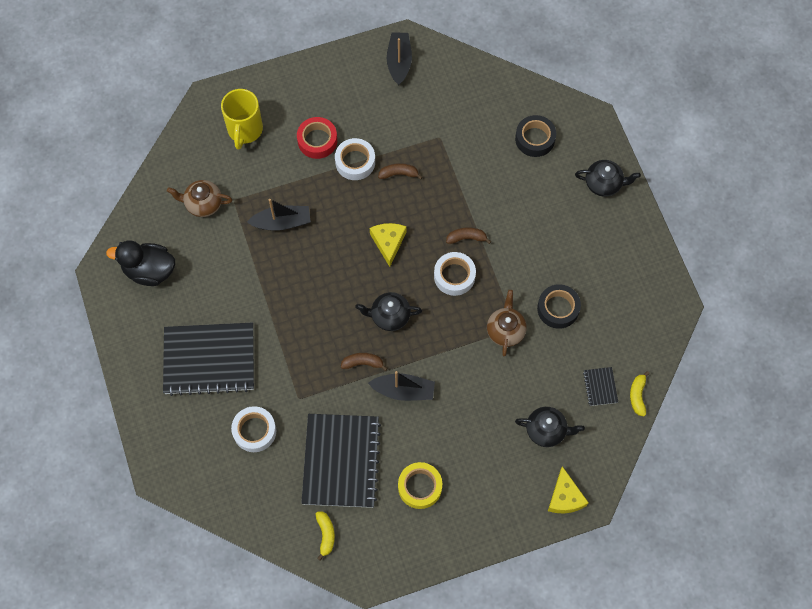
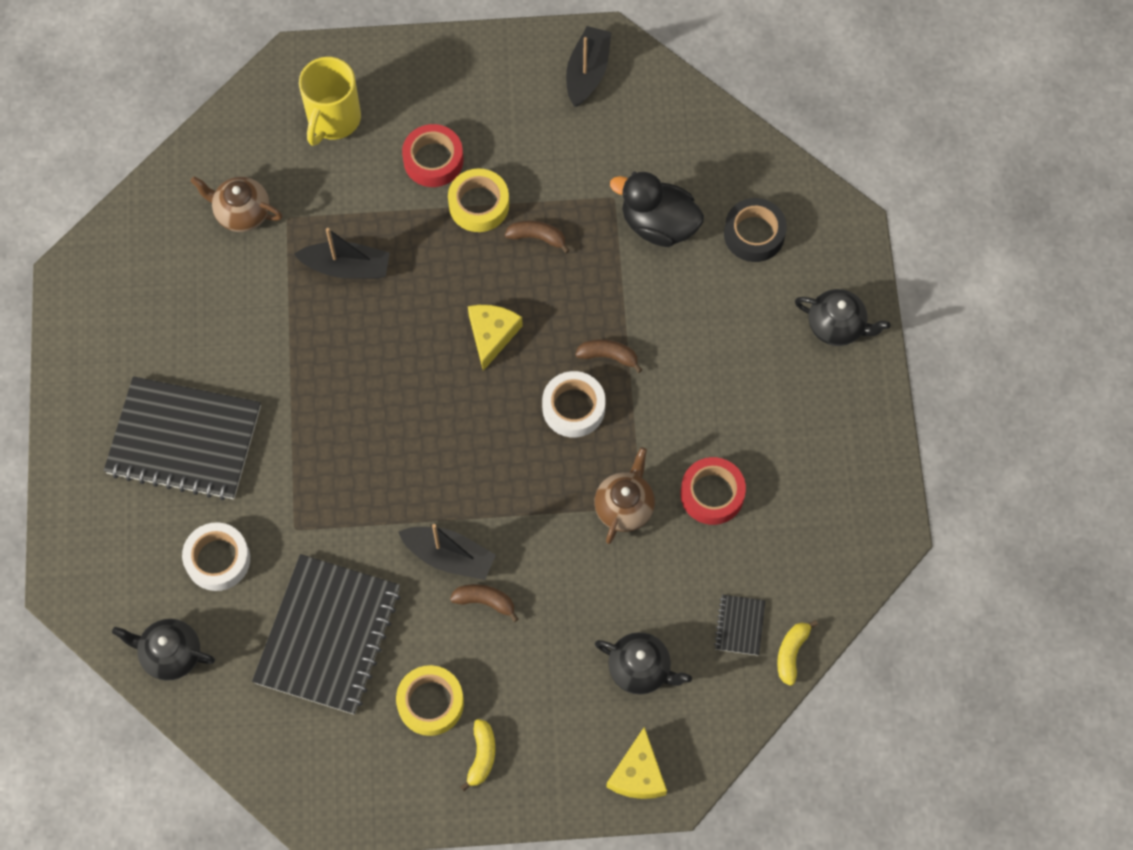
camera: 15 degrees right, 0 degrees up
black duck [106,241,175,286] -> black duck moved to [610,172,704,247]
yellow banana [316,512,335,561] -> yellow banana moved to [460,719,496,791]
white tape [335,138,375,180] -> yellow tape [448,169,509,232]
brown banana [341,353,388,371] -> brown banana moved to [450,584,518,622]
black teapot [355,292,422,331] -> black teapot moved to [112,619,215,681]
black tape [537,284,581,329] -> red tape [681,457,746,525]

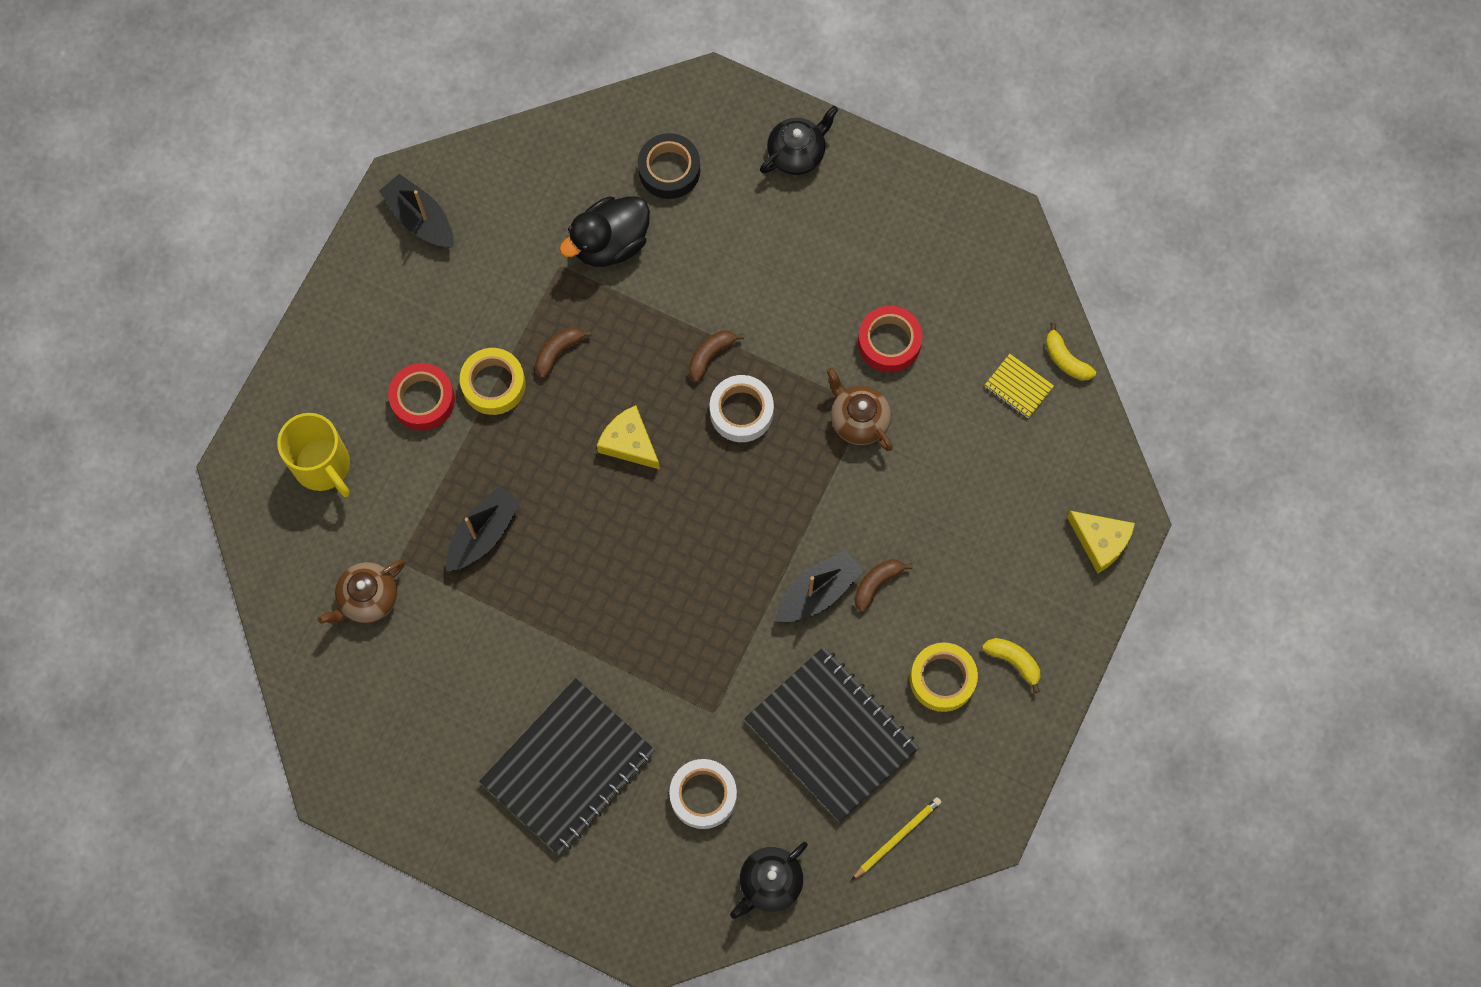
camera: 60 degrees left, 5 degrees up
black teapot [595,632,692,695] -> none
black notebook [714,594,765,656] -> yellow notebook [984,354,1054,418]
none -> yellow pencil [852,797,942,880]

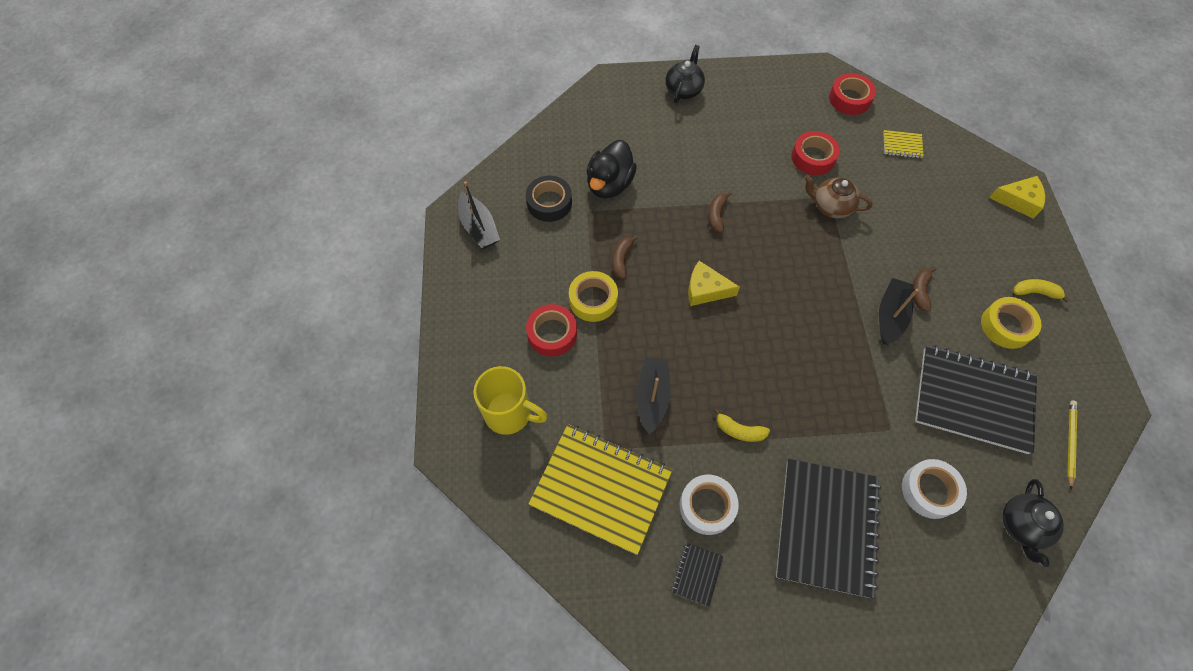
camera: 30 degrees left, 10 degrees down
brown teapot [318,560,405,624] -> yellow notebook [529,424,672,555]
black boat [379,174,453,248] -> black boat turned 135 degrees counterclockwise [458,181,500,249]
black tape [638,133,700,199] -> black tape moved to [526,175,572,222]
white tape [710,375,774,442] -> white tape moved to [680,475,739,535]
yellow banana [1046,323,1096,381] -> yellow banana moved to [714,408,770,442]
none -> black notebook [671,543,723,606]
none -> red tape [829,73,876,115]

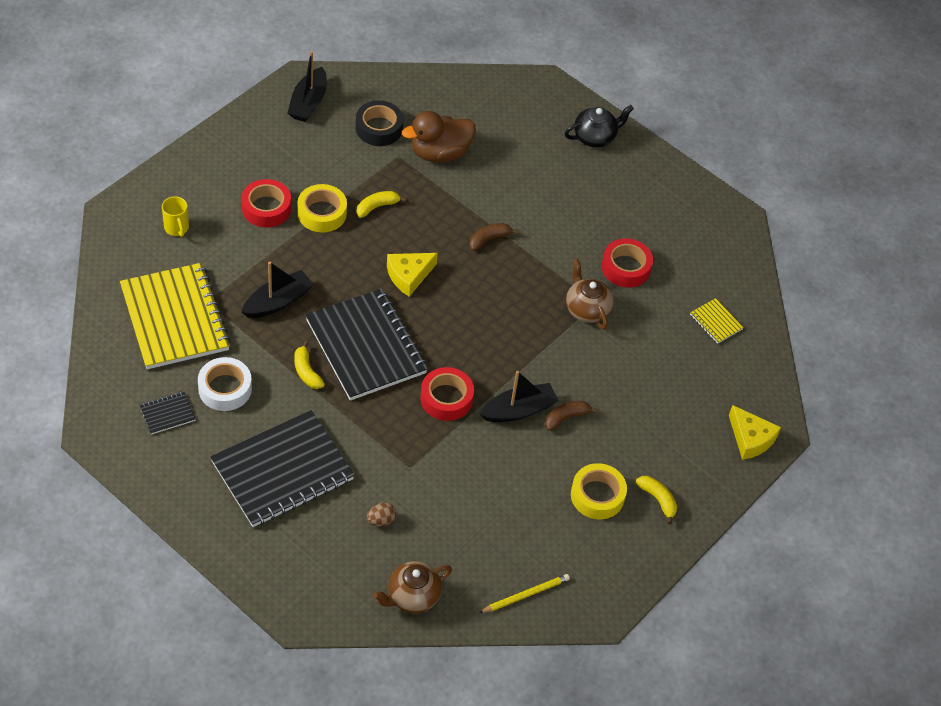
camera: 40 degrees right, 10 degrees down
yellow mug [473,366,547,435] -> yellow mug [162,196,189,237], size x0.55
black duck [587,140,637,199] -> brown duck [402,111,476,163]
brown banana [612,236,638,279] -> yellow banana [357,191,406,218]
yellow cheese [688,261,740,306] -> yellow cheese turned 90 degrees counterclockwise [387,253,438,297]
red tape [829,73,876,115] -> red tape moved to [420,367,474,421]
white tape [902,459,967,519] -> brown egg [367,502,396,526]
black notebook [915,345,1037,454] -> black notebook moved to [305,288,428,401]
black teapot [1002,479,1064,567] -> brown teapot [373,561,452,613]

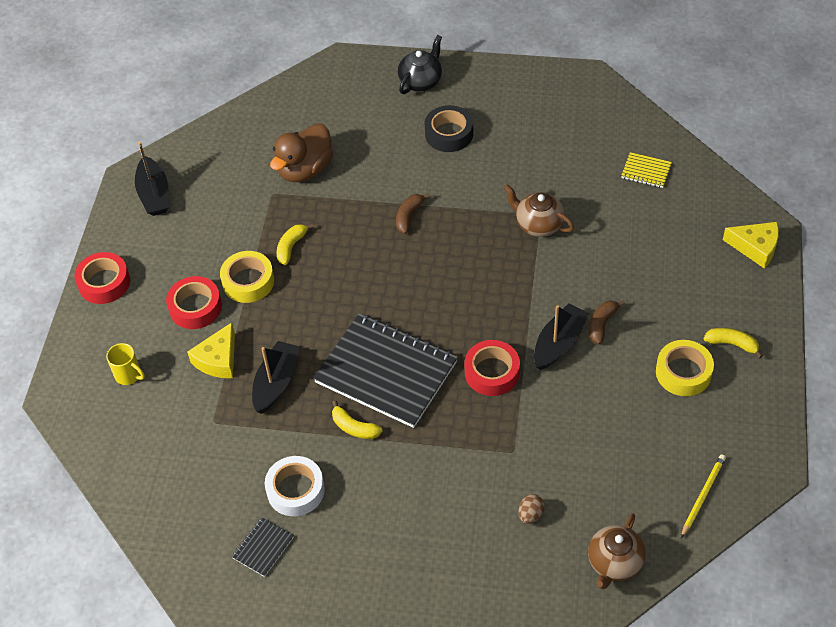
camera: 25 degrees left, 0 degrees up
yellow notebook [120,263,231,369] -> none
black notebook [210,410,355,527] -> none
black tape [356,100,403,146] -> black tape moved to [425,105,473,152]
yellow cheese [387,253,438,297] -> yellow cheese moved to [187,322,235,378]
red tape [602,238,653,288] -> red tape moved to [74,252,130,304]

